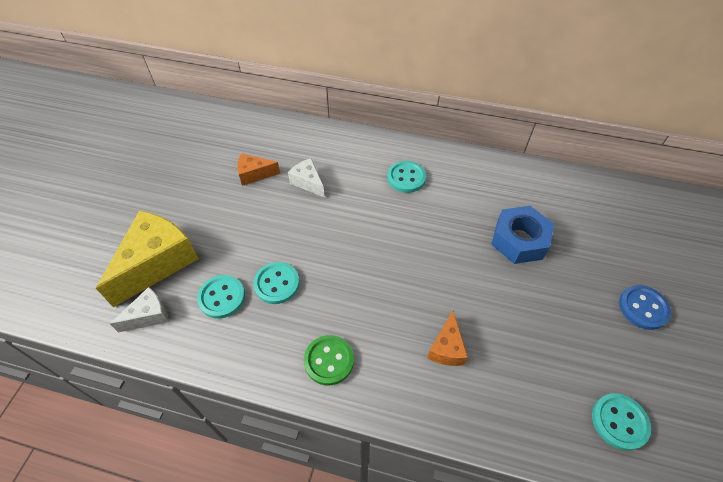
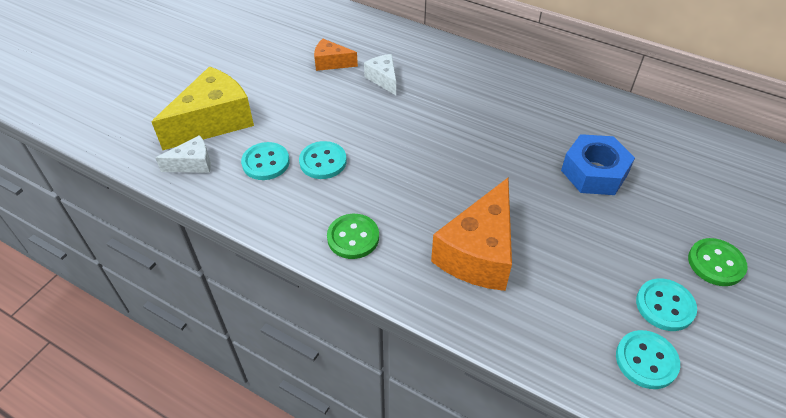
camera: 15 degrees right, 5 degrees down
turquoise button [387,161,426,193] -> turquoise button moved to [636,278,697,331]
orange cheese [427,311,468,366] -> orange cheese [431,178,512,291], size x1.97
blue button [619,285,671,330] -> green button [688,238,748,286]

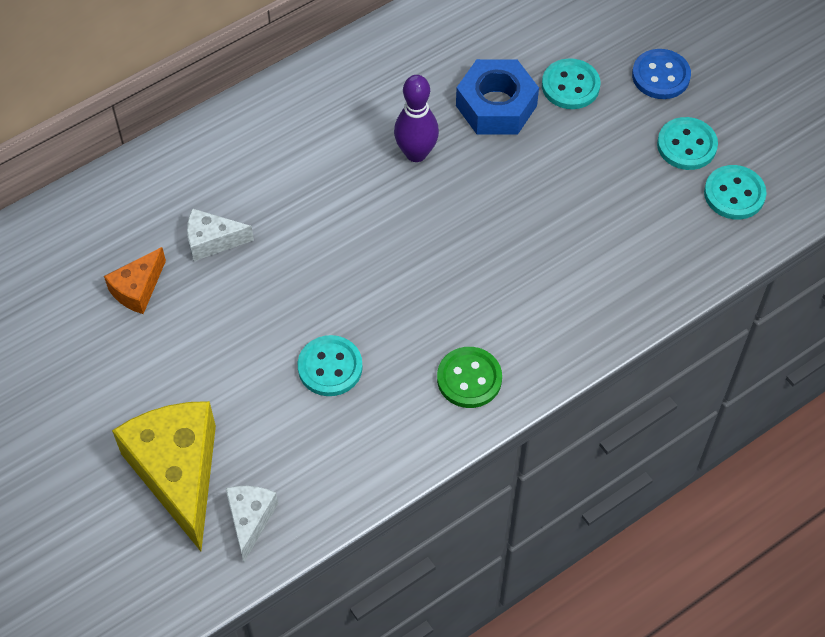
camera: 65 degrees left, 10 degrees up
turquoise button [241,142,290,180] -> turquoise button moved to [542,58,600,109]
orange cheese [431,178,512,291] -> none
green button [688,238,748,286] -> blue button [632,49,691,99]
none -> purple bowling pin [394,75,439,162]

